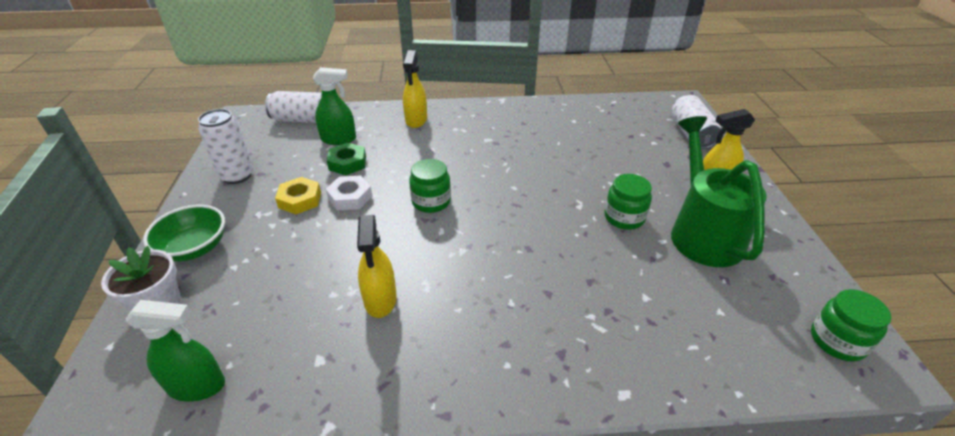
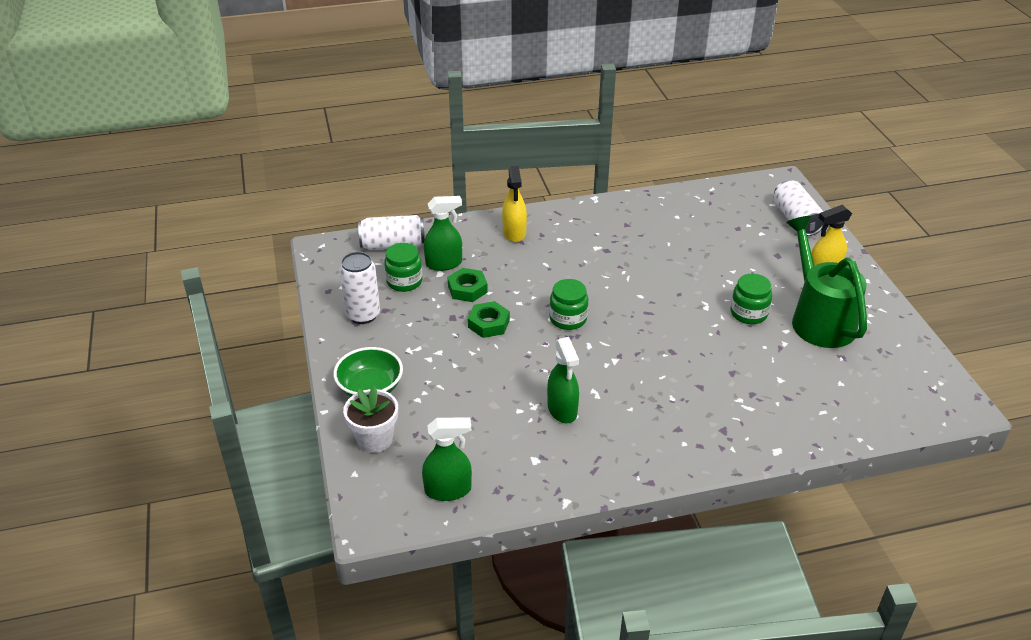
camera: 10 degrees left, 0 degrees up
yellow nut [275,177,321,214] -> none
white nut [326,176,372,210] -> green nut [468,301,510,338]
yellow spray bottle [357,215,397,318] -> green spray bottle [547,337,579,423]
green jar [811,289,891,362] -> green jar moved to [384,243,422,292]

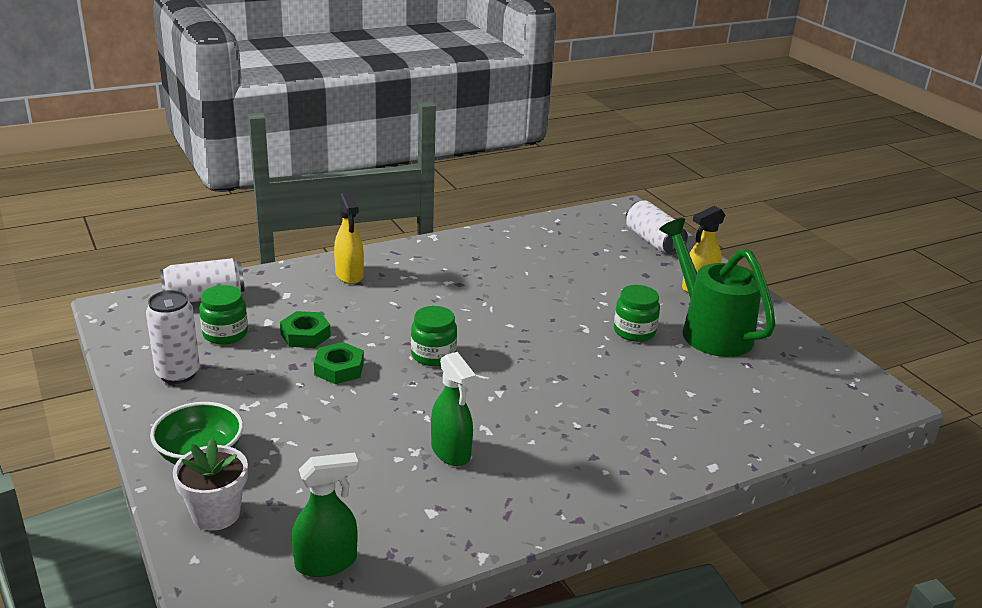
camera: 15 degrees left, 10 degrees down
green spray bottle [424,196,462,271] -> none

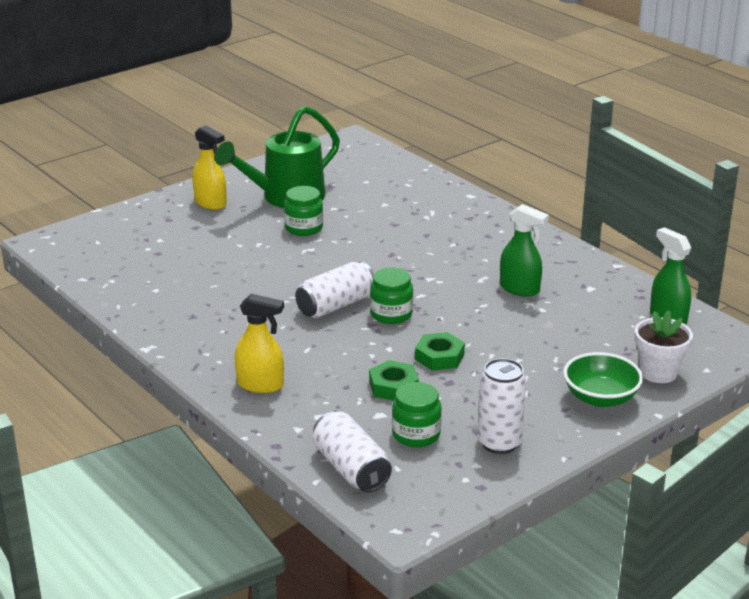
camera: 100 degrees left, 0 degrees up
yellow spray bottle [334,192,364,284] -> yellow spray bottle turned 45 degrees clockwise [235,294,284,393]
green spray bottle [431,352,476,466] -> green spray bottle turned 75 degrees clockwise [500,204,549,297]
white can [626,200,688,254] -> white can moved to [295,262,374,318]

